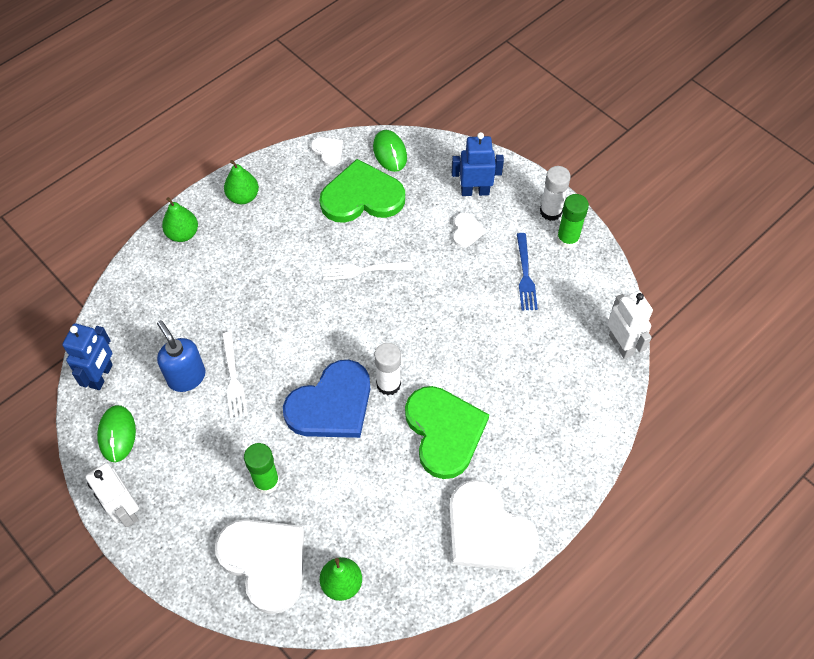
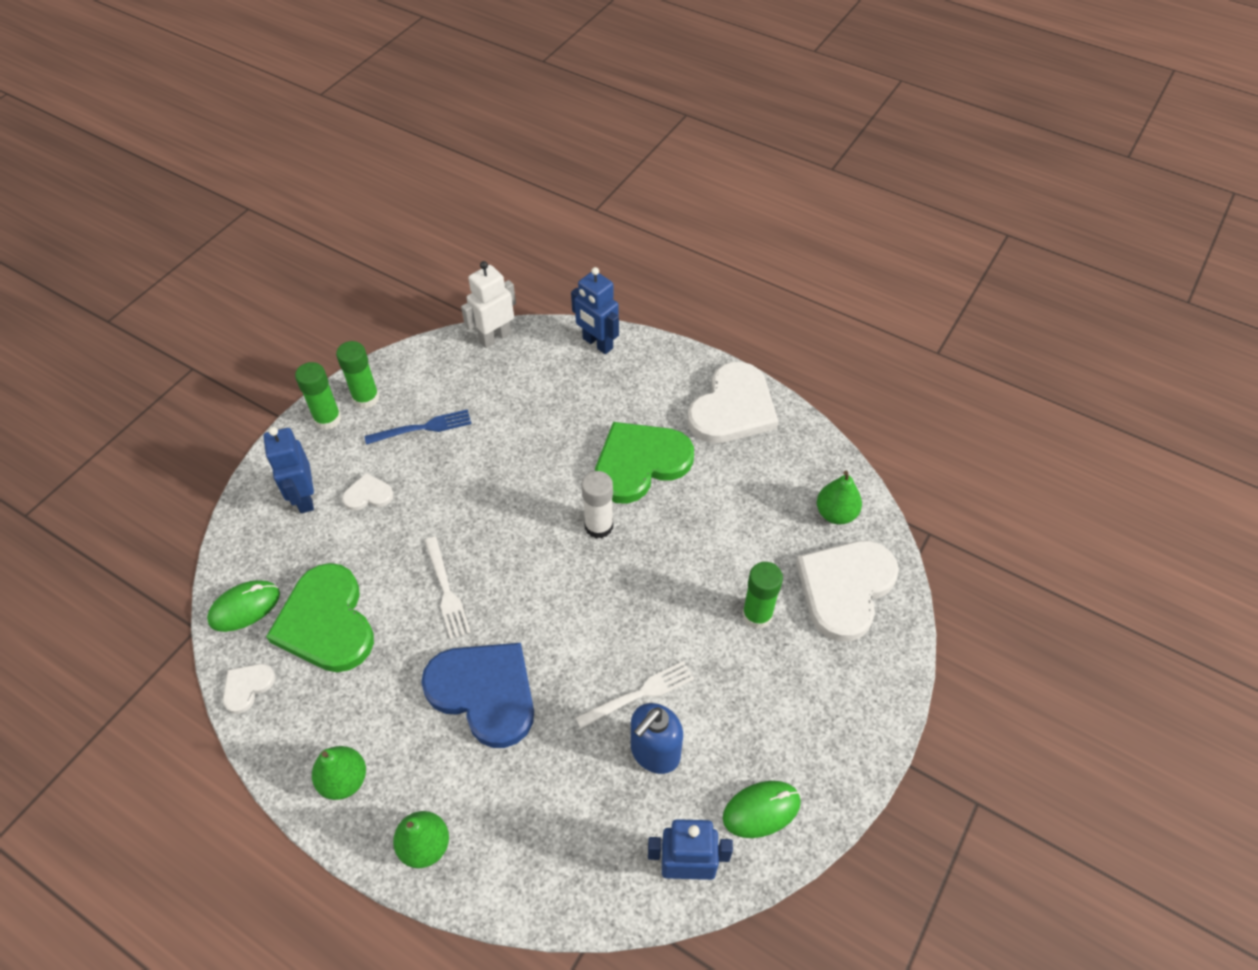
camera: 105 degrees left, 5 degrees down
white robot [85,463,139,527] -> none
blue heart [283,360,370,438] -> blue heart moved to [421,643,534,748]
white glue stick [540,166,571,221] -> green glue stick [295,362,342,430]
none -> blue robot [571,267,619,354]

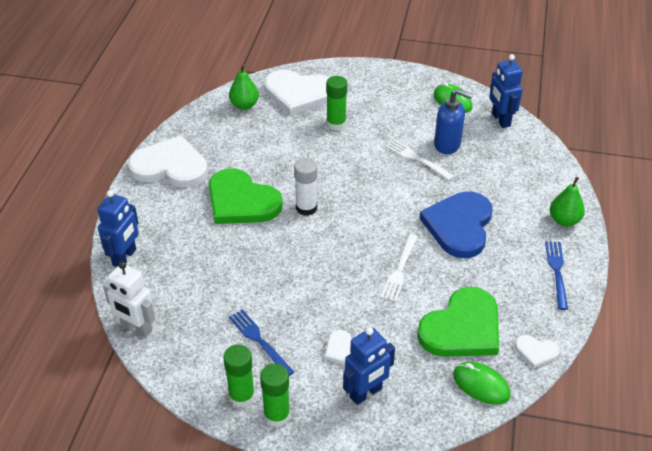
camera: 110 degrees left, 10 degrees down
green pear [312,746,366,800] -> blue fork [545,241,568,310]
white fork [424,537,471,639] -> white fork turned 150 degrees clockwise [381,234,418,301]

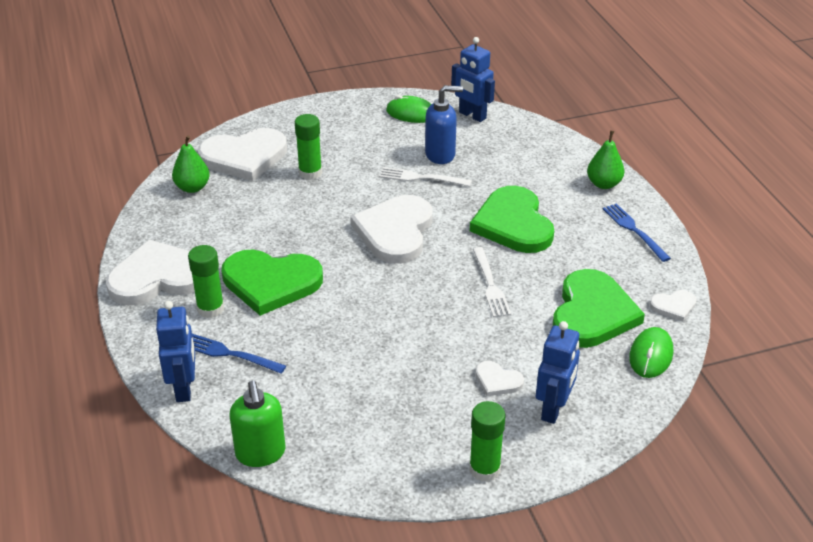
camera: 30 degrees left, 5 degrees down
white robot [103,261,155,338] -> green soap dispenser [230,380,286,467]
green glue stick [223,345,255,408] -> green glue stick moved to [188,245,224,318]
blue fork [229,309,294,376] -> blue fork moved to [192,334,286,374]
white glue stick [294,158,317,216] -> none
blue heart [419,191,493,258] -> green heart [470,186,554,253]
green mouse [453,362,511,405] -> green mouse turned 75 degrees counterclockwise [629,327,673,378]
none -> white heart [350,195,433,264]

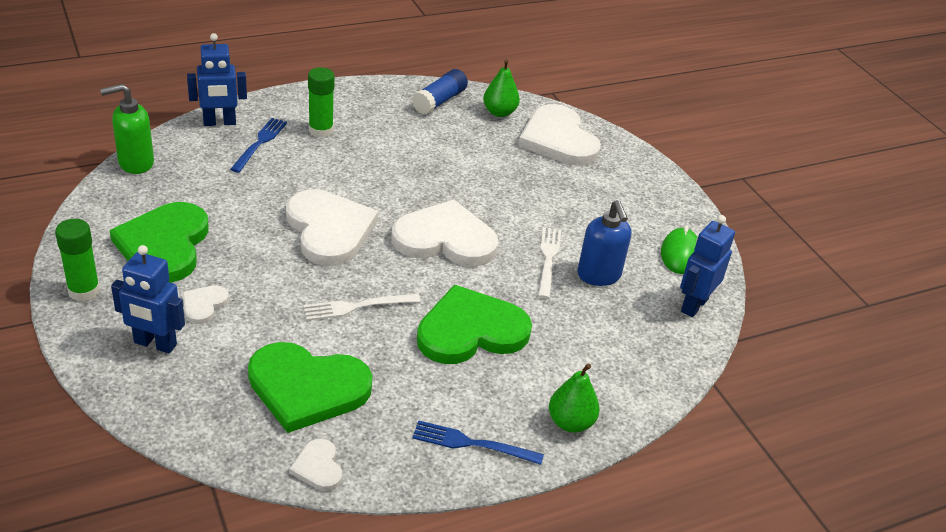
camera: 80 degrees right, 0 degrees up
white heart [106,239,195,305] -> white heart moved to [286,189,378,266]
green heart [222,249,323,316] -> green heart moved to [110,202,208,283]
green glue stick [295,114,322,180] -> none
blue fork [603,203,671,262] -> blue fork turned 135 degrees counterclockwise [412,421,544,465]
green mouse [629,327,673,378] -> none
none -> blue glue stick [412,69,468,114]

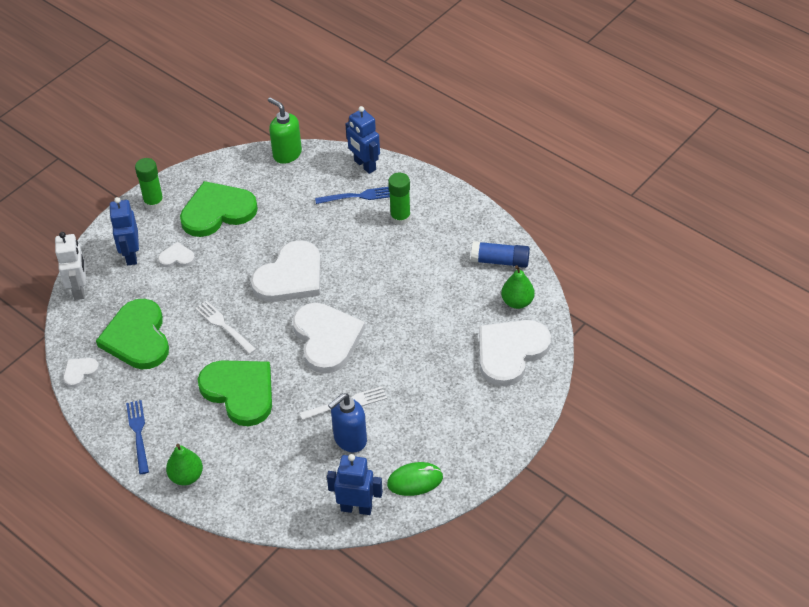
camera: 70 degrees right, 10 degrees up
none -> white robot [55,232,86,300]

